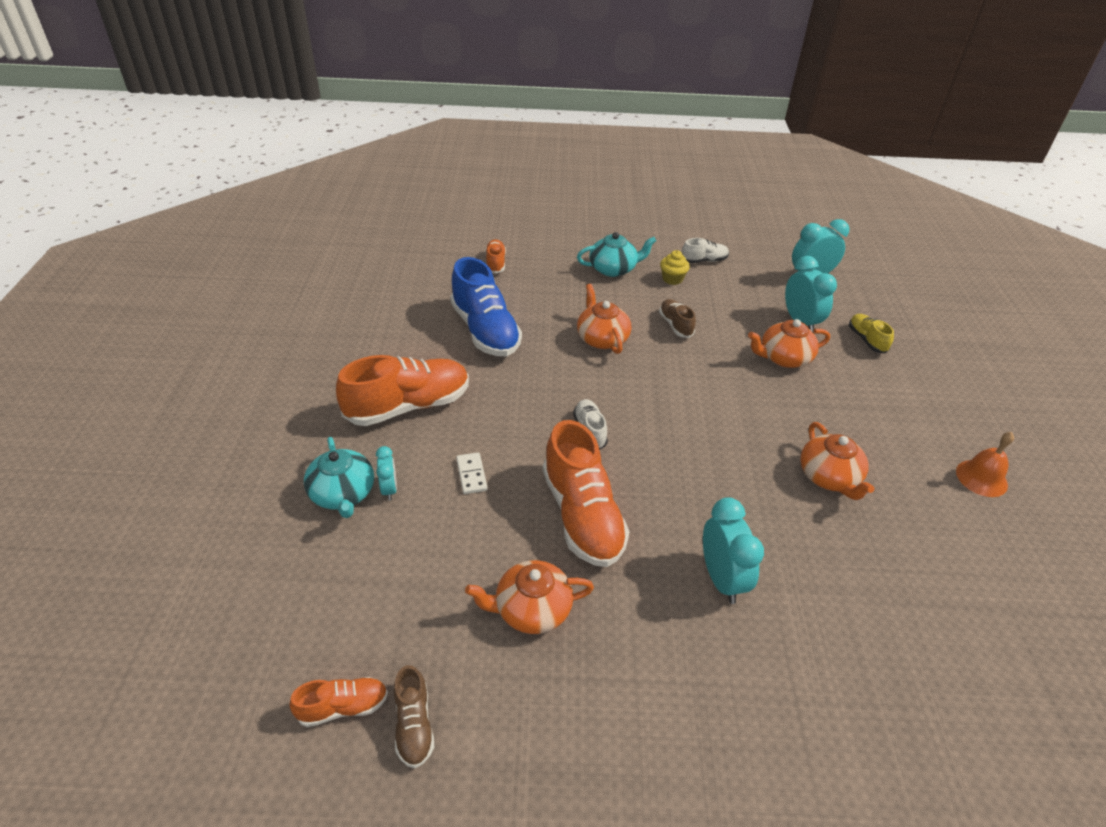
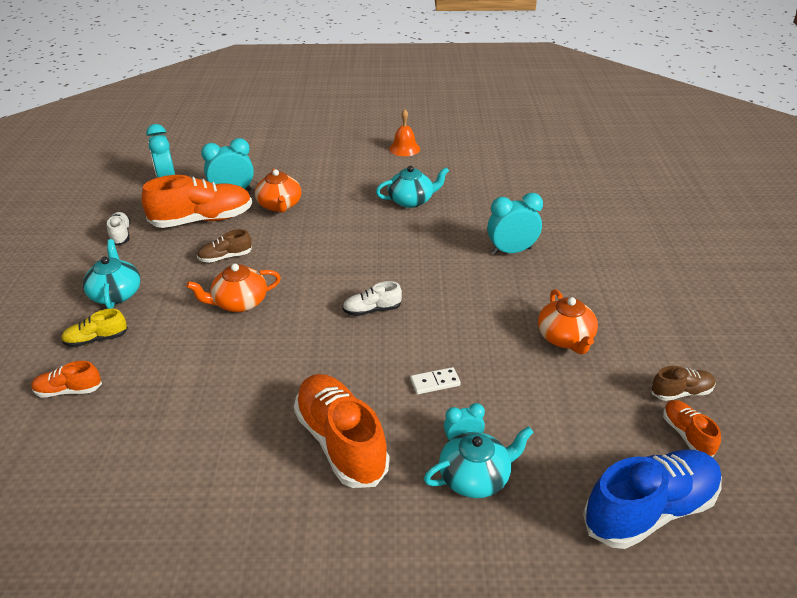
camera: 90 degrees left, 5 degrees down
blue shoe [450,257,522,356] -> blue shoe moved to [583,449,722,549]
orange shoe [543,420,630,567] -> orange shoe moved to [141,175,252,228]
yellow cupcake [660,250,690,285] -> none
orange teapot [800,422,875,500] -> turquoise teapot [376,166,449,208]
yellow shoe [849,314,894,353] -> yellow shoe moved to [61,309,128,347]

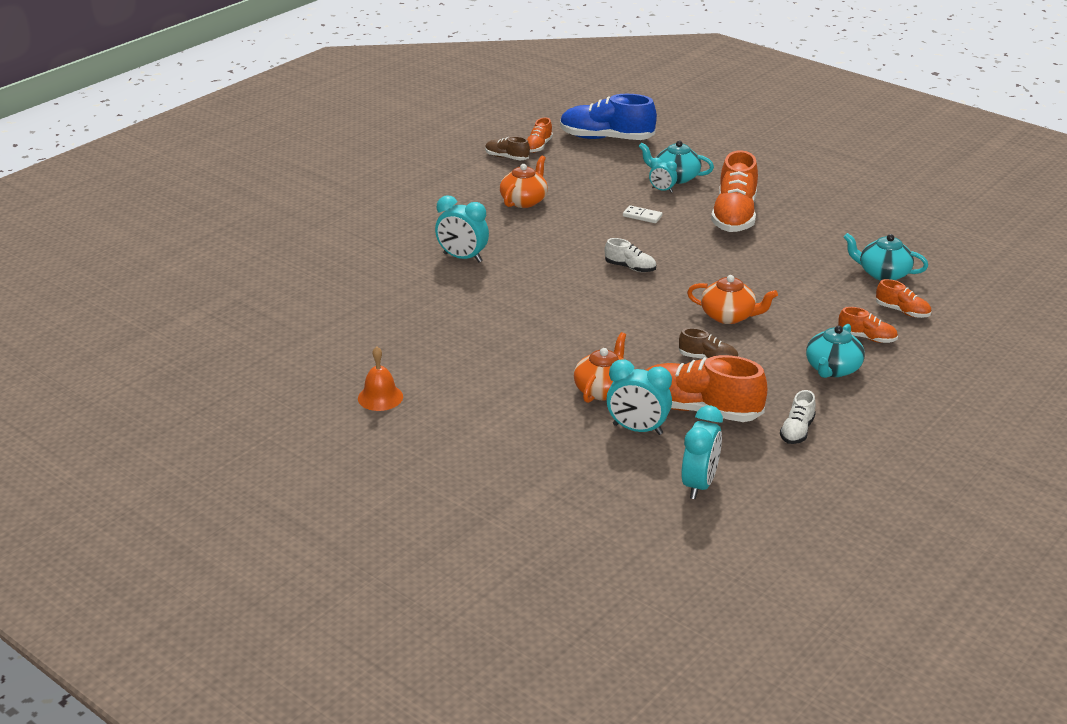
camera: 140 degrees left, 5 degrees down
yellow shoe [61,309,128,347] -> orange shoe [838,307,898,343]
turquoise teapot [376,166,449,208] -> turquoise teapot moved to [844,233,928,281]

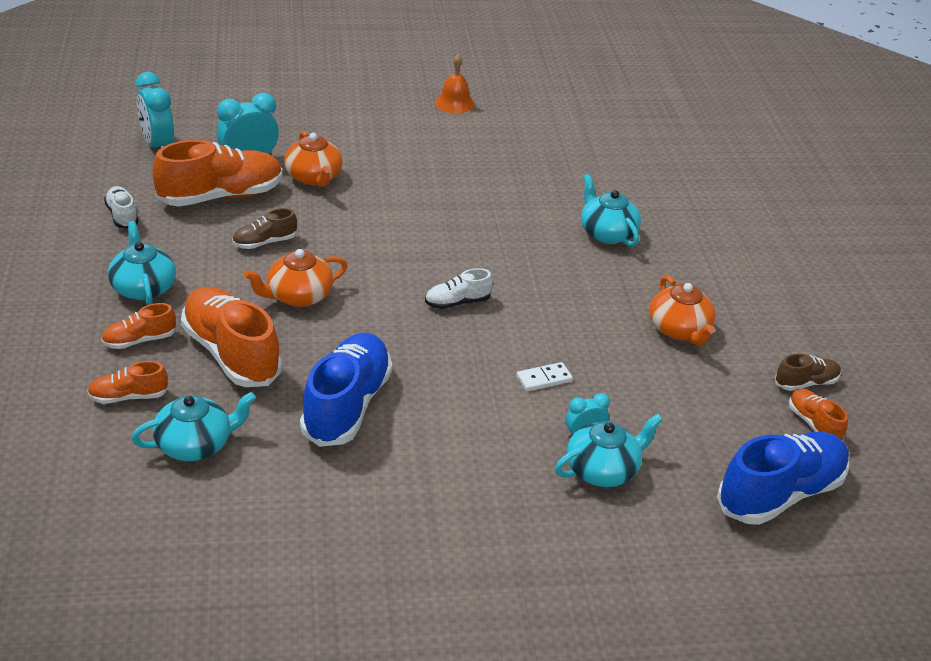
camera: 130 degrees right, 5 degrees up
turquoise clock [435,195,489,262] -> turquoise teapot [581,174,641,247]
orange shoe [711,150,758,232] -> orange shoe moved to [181,287,282,387]
none -> blue shoe [300,333,392,447]

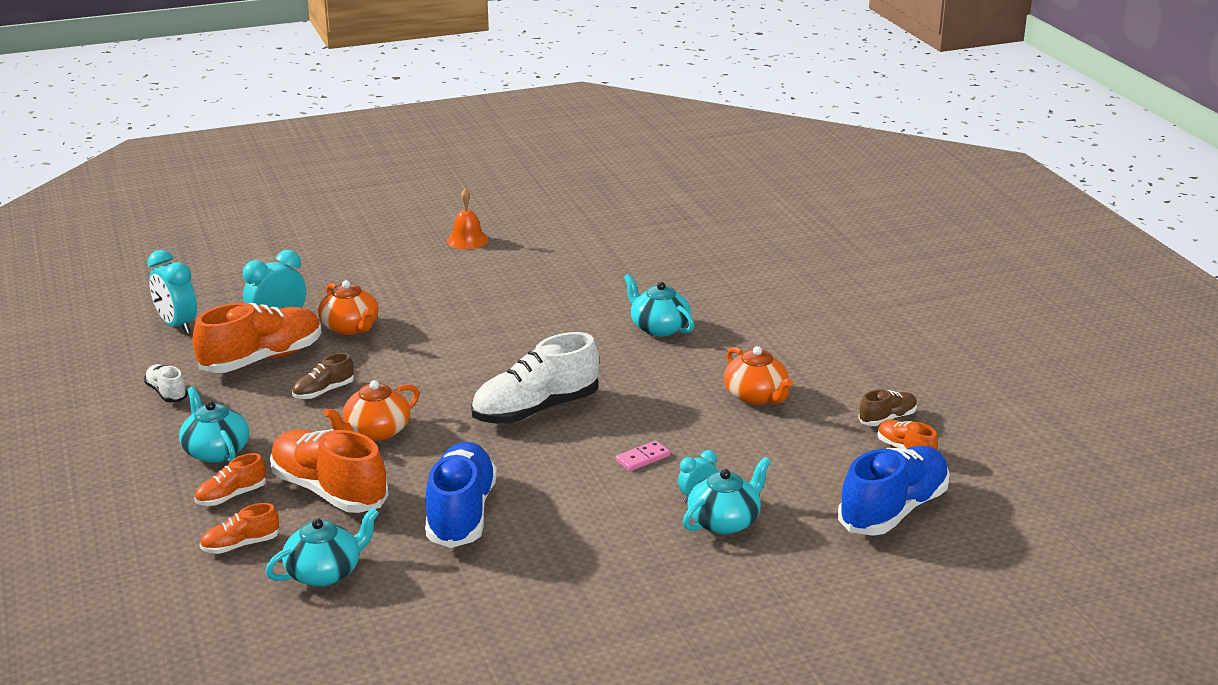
camera: 10 degrees left, 10 degrees down
white shoe [425,268,493,309] -> white shoe [471,332,599,424], size x2.03
white domino [517,362,573,391] -> pink domino [616,441,670,471]

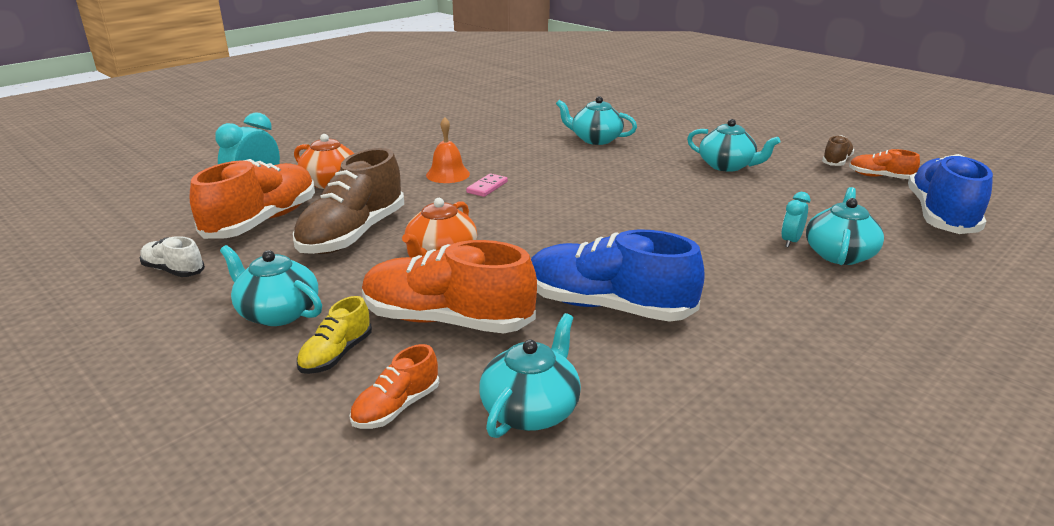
camera: 25 degrees left, 0 degrees up
turquoise clock [147,250,197,334] -> none
orange shoe [194,453,266,506] -> yellow shoe [297,296,372,374]
brown shoe [292,353,354,399] -> brown shoe [293,148,404,254], size x2.03
blue shoe [425,442,497,548] -> blue shoe turned 45 degrees counterclockwise [531,229,705,322]
orange bell [447,189,488,249] -> orange bell moved to [426,117,470,183]
white shoe [471,332,599,424] -> none
pink domino [616,441,670,471] -> pink domino moved to [466,174,508,197]
orange teapot [724,346,793,405] -> turquoise teapot [687,119,780,172]

